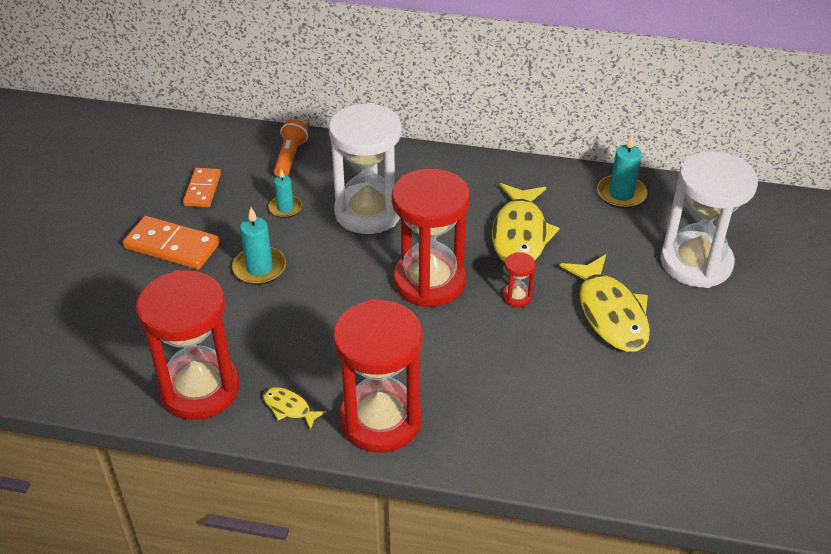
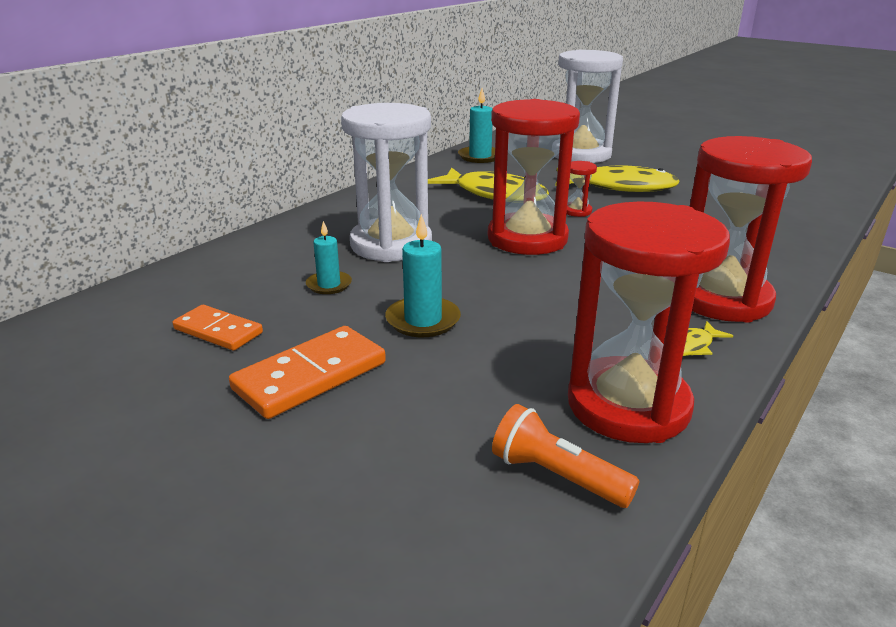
camera: 65 degrees left, 15 degrees down
orange flashlight [274,119,309,177] -> orange flashlight moved to [492,404,640,508]

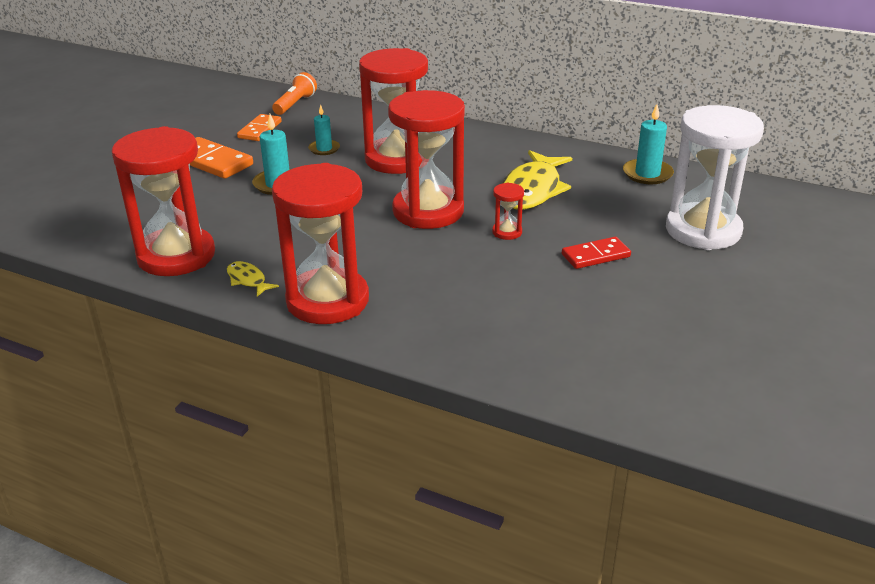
camera: 80 degrees right, 5 degrees up
white hourglass [341,103,432,262] -> red hourglass [359,48,428,174]
orange flashlight [492,404,640,508] -> orange flashlight moved to [272,72,317,115]
yellow fish [555,165,679,192] -> red domino [562,237,631,269]

